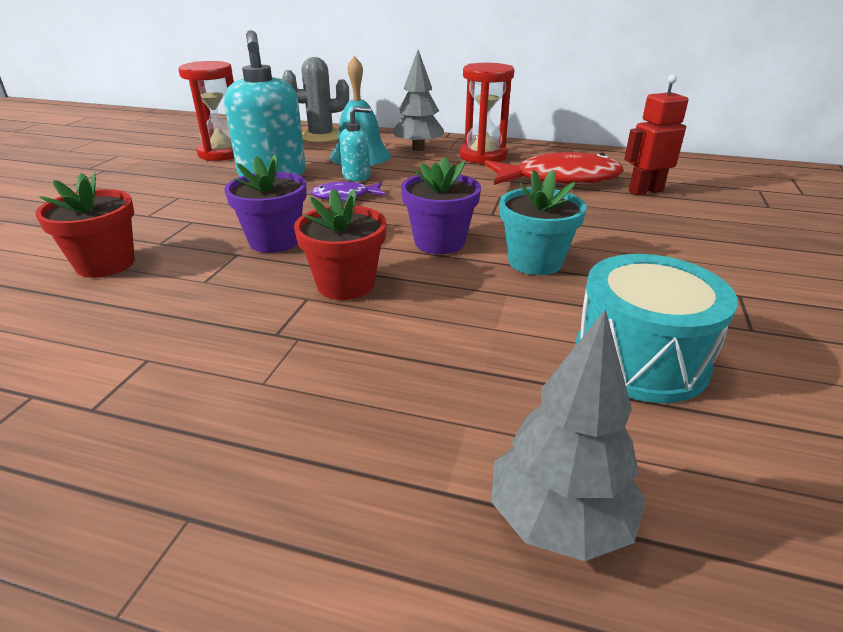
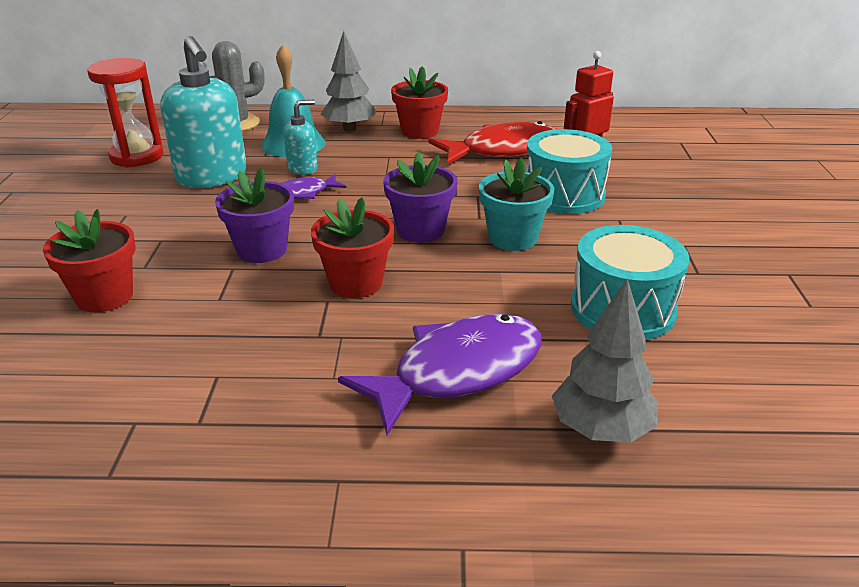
camera: 15 degrees left, 0 degrees up
red hourglass [460,63,514,164] -> red flower pot [391,66,448,139]
none -> purple fish [338,314,542,435]
none -> turquoise drum [526,129,612,214]

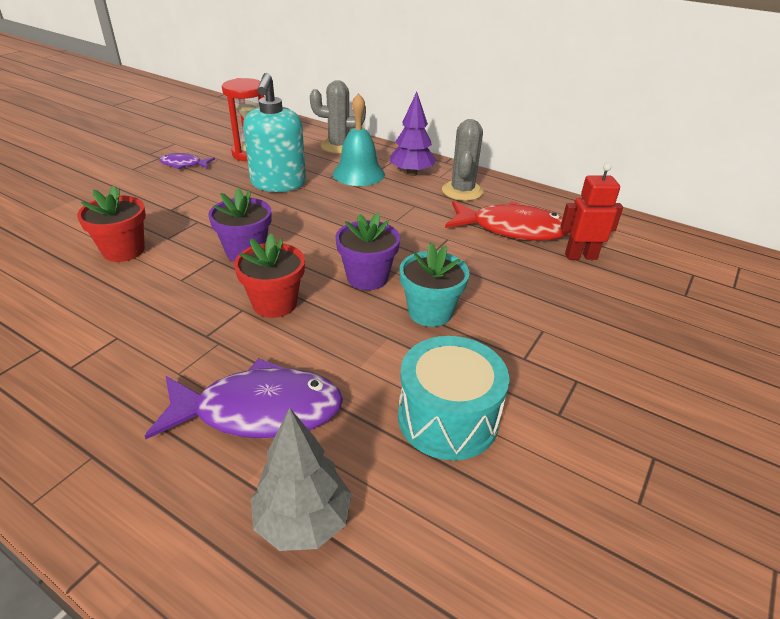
camera: 30 degrees right, 5 degrees up
purple fish [280,174,347,199] -> purple fish moved to [160,153,215,169]
turquoise soap dispenser [283,100,318,175] -> none
grey tree [320,31,377,132] -> purple tree [390,92,436,176]
red flower pot [391,66,448,139] -> grey cactus [442,119,484,201]
turquoise drum [526,129,612,214] -> none

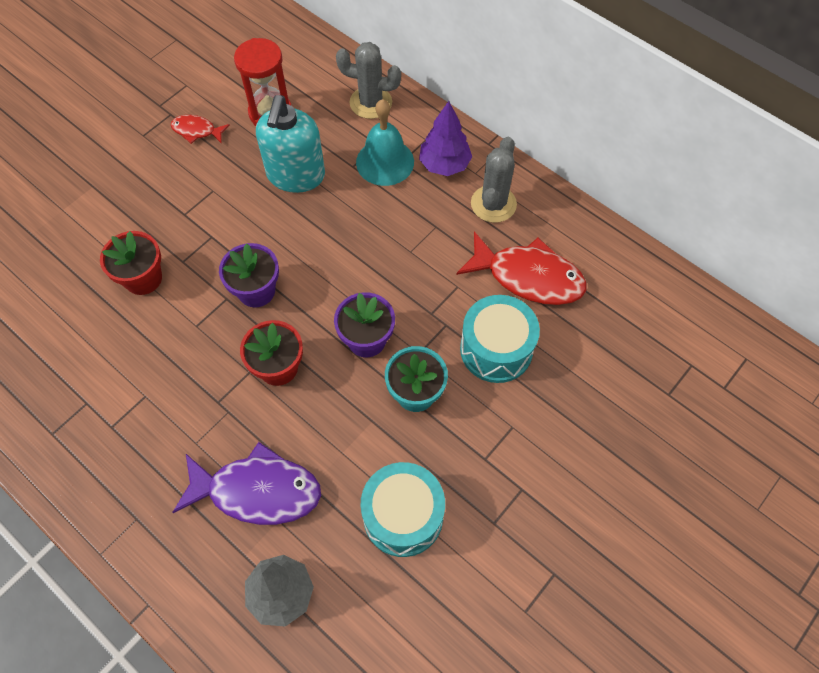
camera: 10 degrees right, 25 degrees up
purple fish [160,153,215,169] -> red fish [171,115,230,144]
red robot [560,163,623,260] -> none
none -> turquoise drum [460,295,540,383]

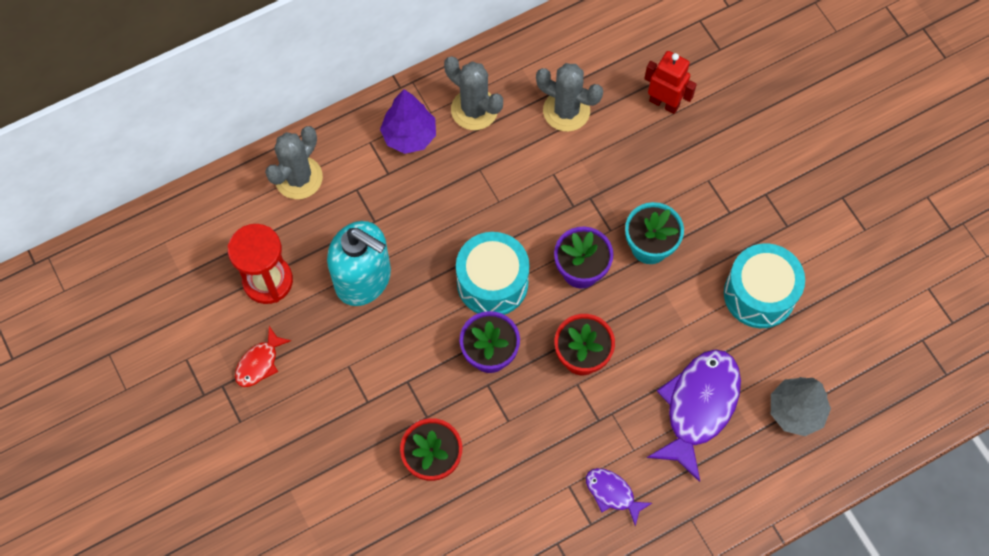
camera: 70 degrees left, 5 degrees up
turquoise bell [356,99,414,186] -> none
red fish [456,232,587,305] -> grey cactus [536,63,603,132]
turquoise drum [460,295,540,383] -> turquoise drum moved to [456,232,530,315]
none -> purple fish [586,468,652,526]
none -> red robot [644,51,697,114]

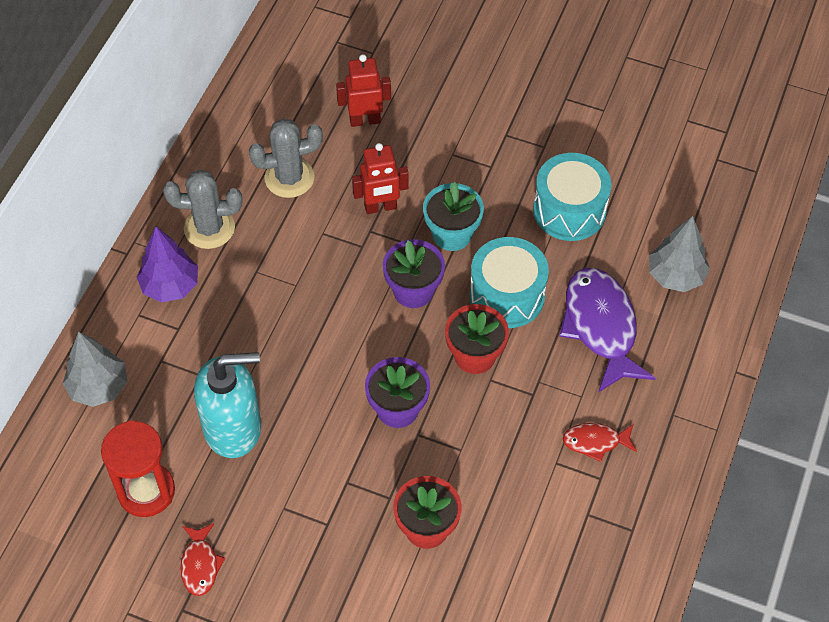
camera: 40 degrees left, 10 degrees down
grey cactus [265,126,323,199] -> grey tree [63,331,127,407]
turquoise drum [456,232,530,315] -> turquoise drum moved to [470,237,549,328]
purple fish [586,468,652,526] -> red fish [563,423,637,462]
none -> red robot [352,143,409,214]

